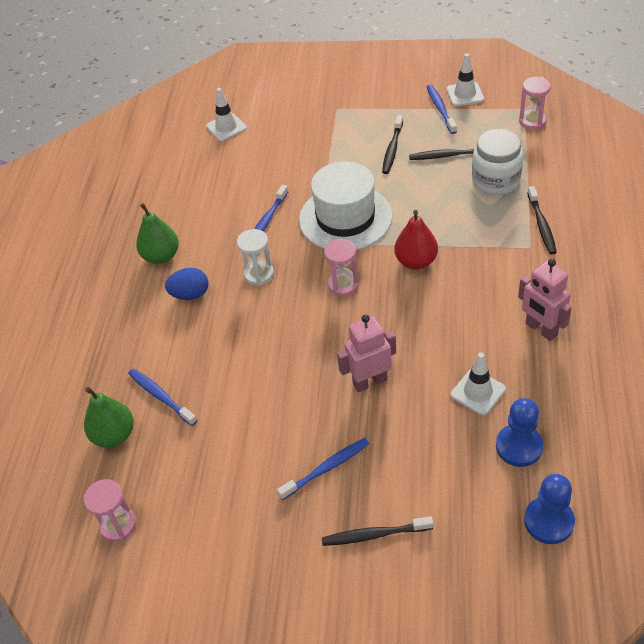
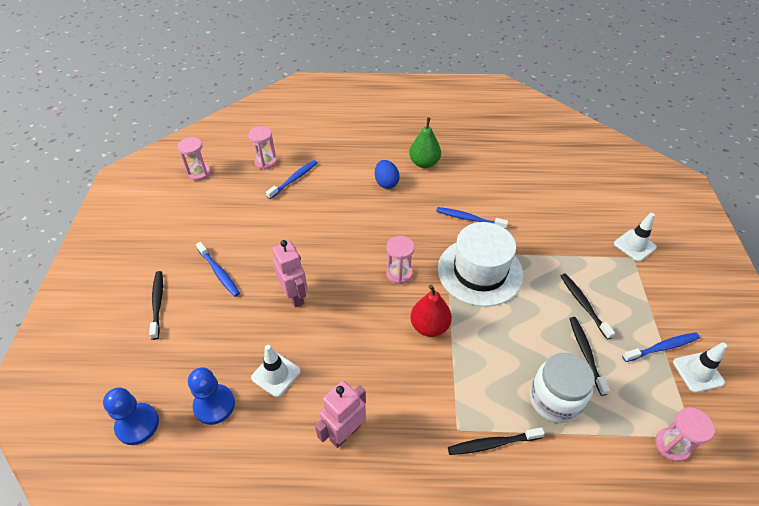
camera: 80 degrees right, 0 degrees up
green pear [84,387,134,448] -> pink hourglass [248,126,277,170]
white traffic cone [206,88,247,141] -> white traffic cone moved to [614,213,657,262]
white hourglass [237,229,274,286] -> none
black toothbrush [382,115,403,174] -> black toothbrush turned 60 degrees clockwise [561,273,615,340]

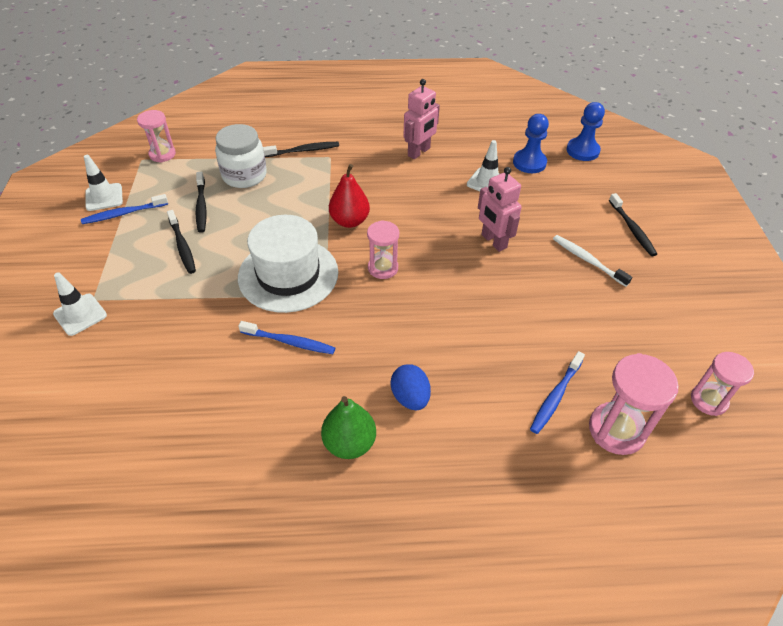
camera: 175 degrees right, 0 degrees up
blue toothbrush [196,242,240,297] -> white toothbrush [553,235,632,287]
pink hourglass [248,126,277,170] -> pink hourglass [589,353,679,455], size x1.51

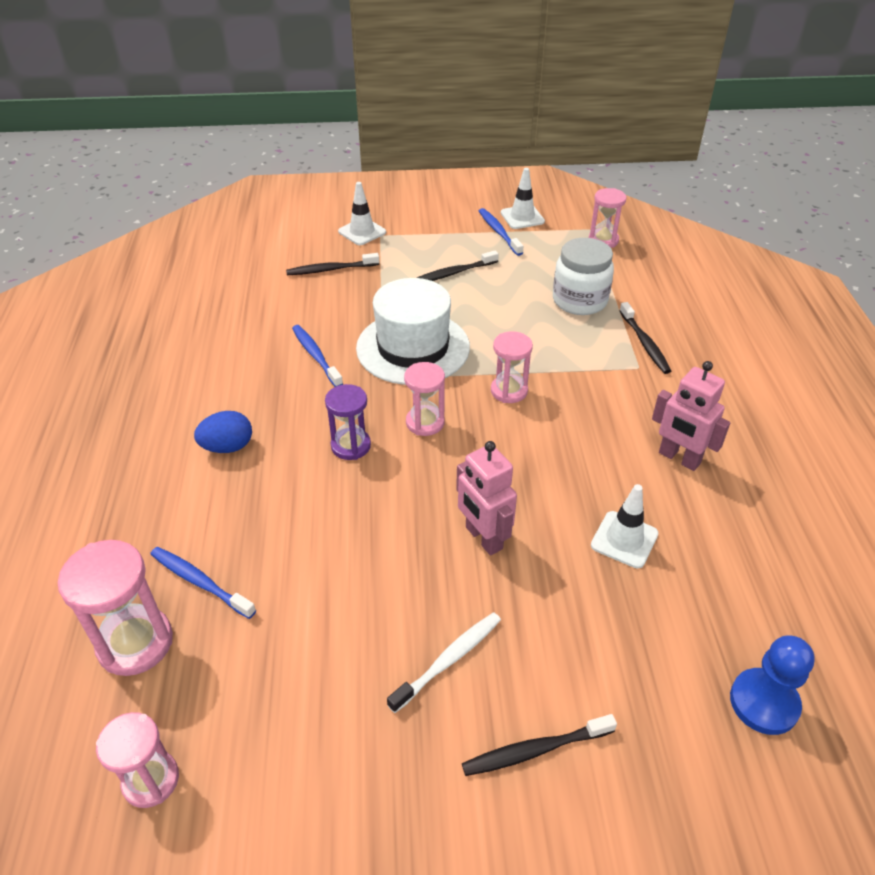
camera: 90 degrees right, 5 degrees down
black toothbrush [195,172,207,233] -> black toothbrush moved to [286,253,379,275]
blue toothbrush [238,321,335,354] -> blue toothbrush turned 135 degrees clockwise [292,325,343,387]
green pear [321,396,376,459] -> none
red pear [329,164,370,228] -> pink hourglass [491,331,533,403]
pink robot [478,167,522,252] -> pink robot turned 90 degrees counterclockwise [456,441,517,556]
blue pawn [513,114,549,173] -> none
none -> purple hourglass [325,384,371,460]

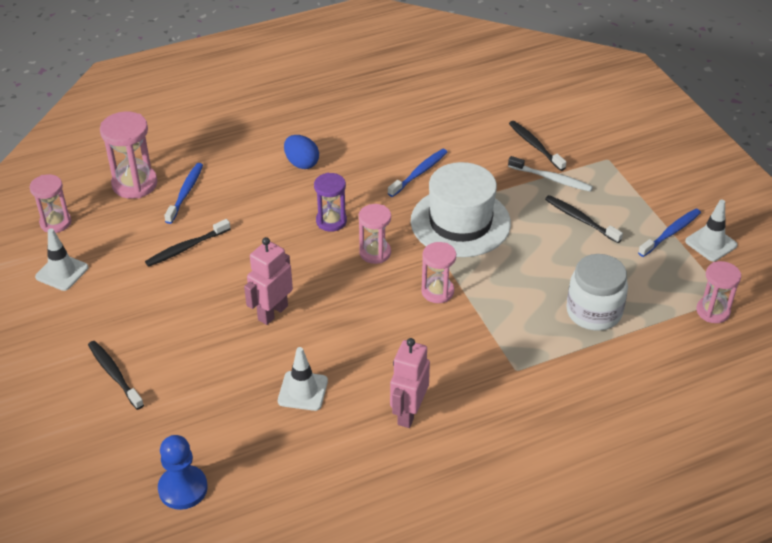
camera: 70 degrees right, 0 degrees up
white traffic cone [338,182,386,245] -> white traffic cone moved to [35,228,88,291]
white toothbrush [387,612,501,713] -> white toothbrush moved to [508,156,593,192]
black toothbrush [620,302,671,374] -> black toothbrush moved to [145,219,230,267]

